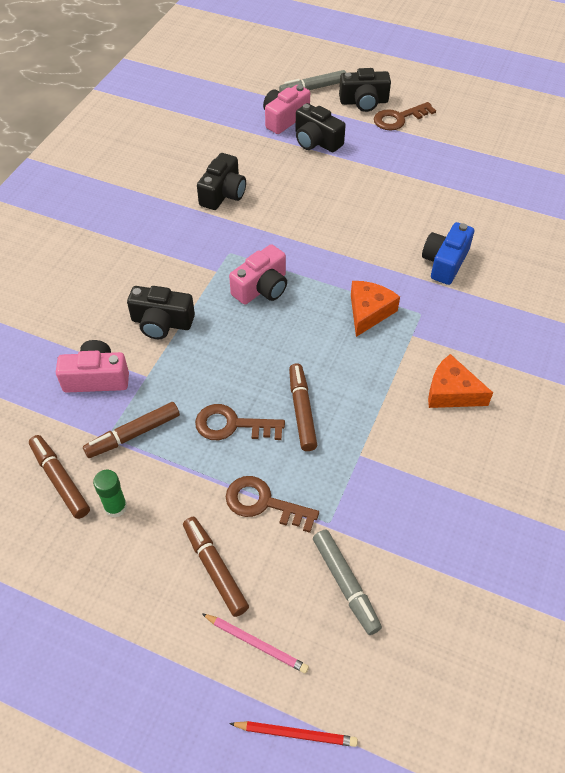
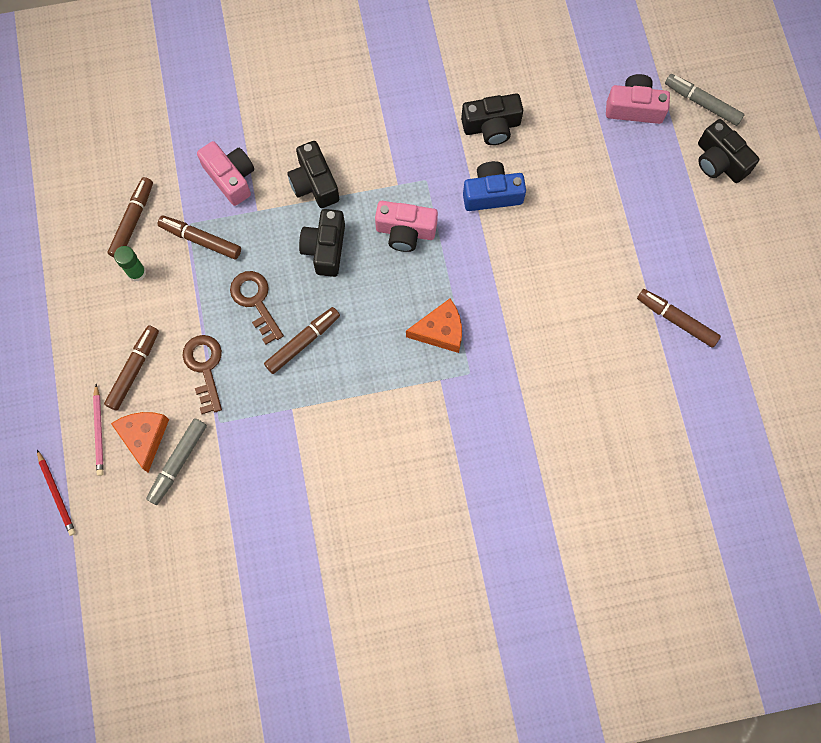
camera: 55 degrees right, 20 degrees up
black camera [295,103,346,152] -> black camera moved to [299,209,345,277]
brown key [374,102,436,131] -> none
blue camera [422,222,474,285] -> blue camera moved to [463,161,526,211]
orange cheese [428,354,493,408] -> orange cheese moved to [111,412,169,472]
none -> brown marker [637,289,721,348]

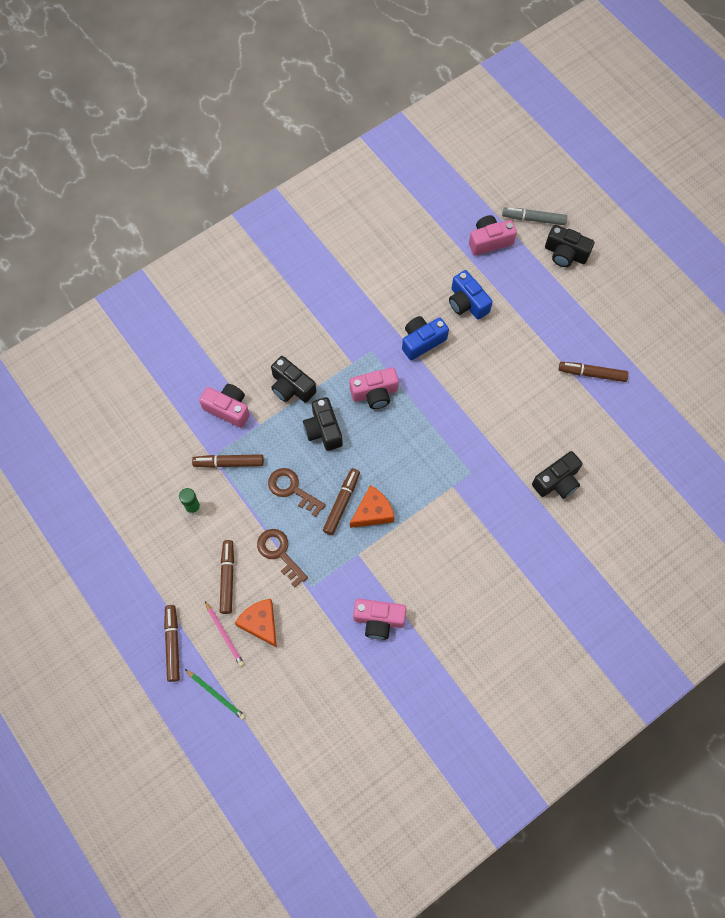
camera: 25 degrees left, 5 degrees down
red pencil [37,450,76,536] -> green pencil [185,669,246,720]
brown marker [108,177,153,257] -> brown marker moved to [164,605,180,682]
grey marker [146,418,207,505] -> none
orange cheese [406,299,462,353] -> orange cheese moved to [350,485,394,528]
black camera [461,94,523,145] -> black camera moved to [532,451,582,499]
none -> pink camera [353,599,407,640]
none -> blue camera [449,270,493,320]

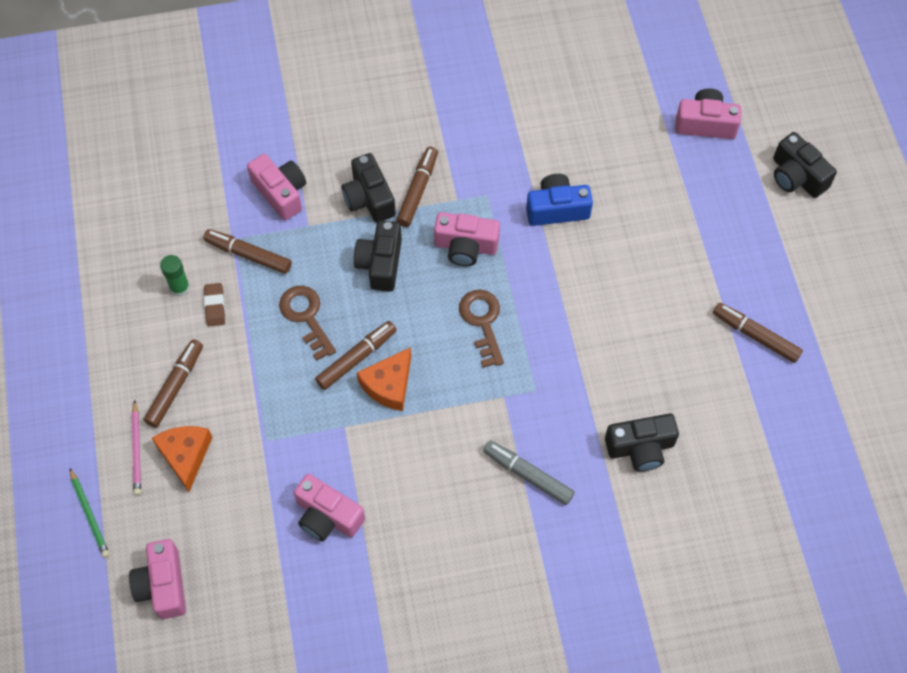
camera: 25 degrees right, 5 degrees down
brown marker [164,605,180,682] -> brown marker moved to [396,147,438,227]
brown key [257,529,308,587] -> brown key moved to [459,290,504,368]
orange cheese [350,485,394,528] -> orange cheese turned 135 degrees clockwise [357,347,411,411]
blue camera [449,270,493,320] -> none
grey marker [502,207,567,225] -> grey marker moved to [483,441,575,505]
none -> pink camera [129,539,186,619]
none -> brown eraser [204,283,225,326]

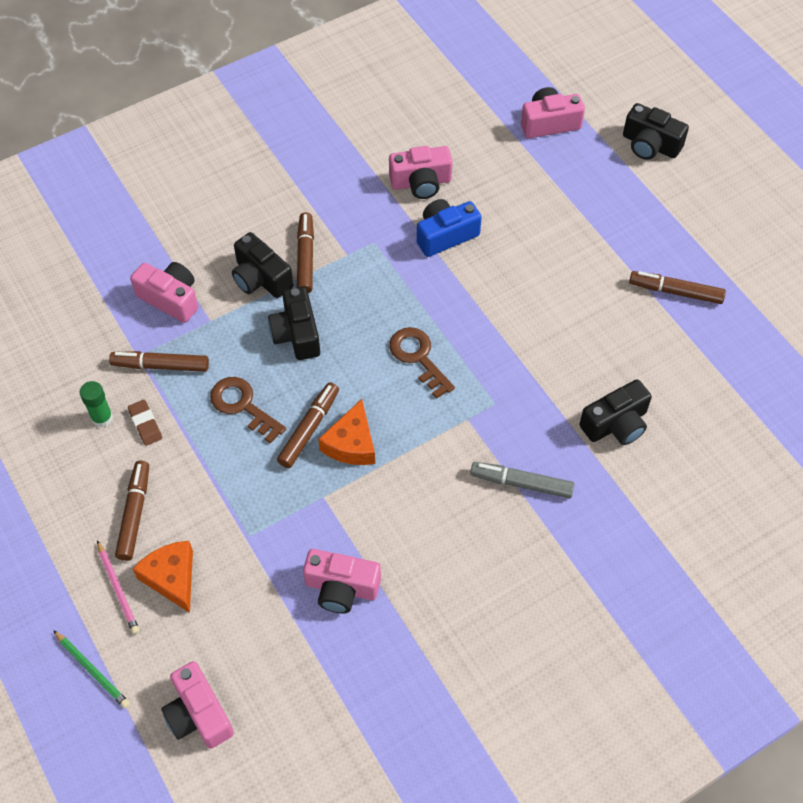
camera: 20 degrees left, 5 degrees down
pink camera [434,212,500,266] -> pink camera moved to [389,146,453,199]

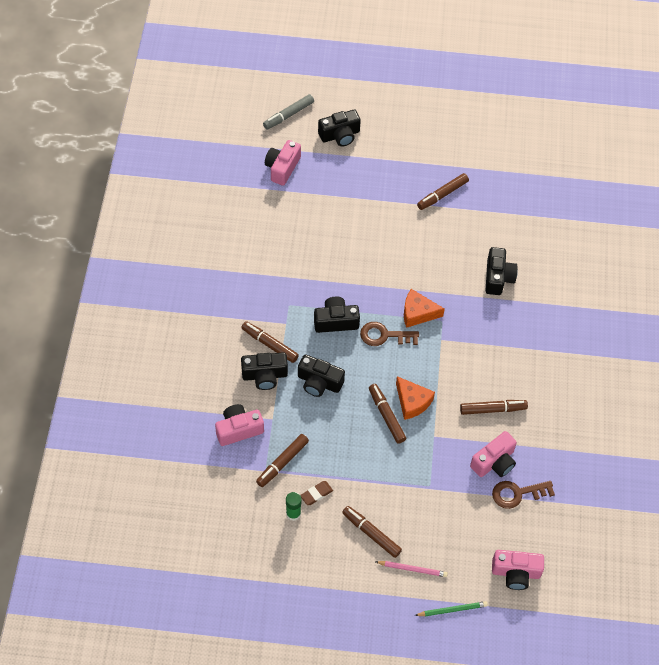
camera: 55 degrees left, 0 degrees up
brown eraser [128,400,162,446] -> brown eraser turned 45 degrees counterclockwise [300,481,333,505]
orange cheese [133,541,193,613] -> orange cheese moved to [404,289,445,328]
brown key [210,377,286,444] -> brown key moved to [492,481,555,509]
pink camera [389,146,453,199] -> none
blue camera [417,199,482,257] -> none
grey marker [470,462,574,499] -> grey marker moved to [263,94,314,129]
none -> black camera [314,297,360,333]
none -> brown marker [460,400,528,415]

